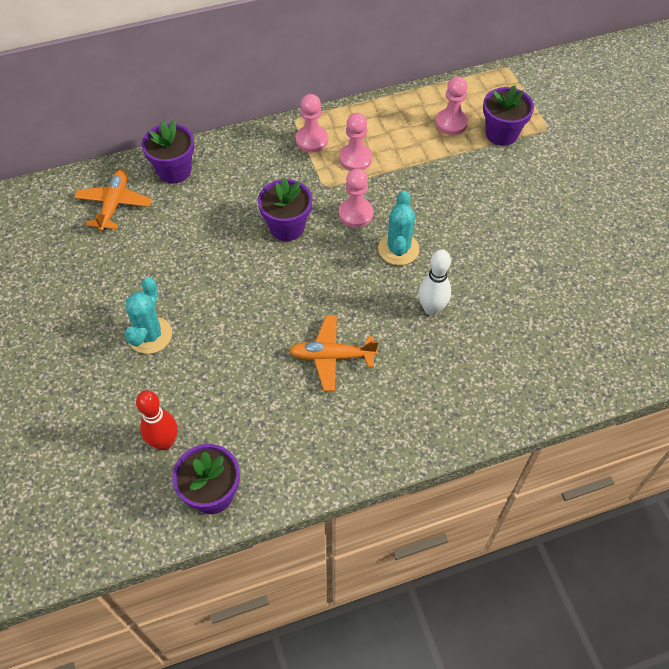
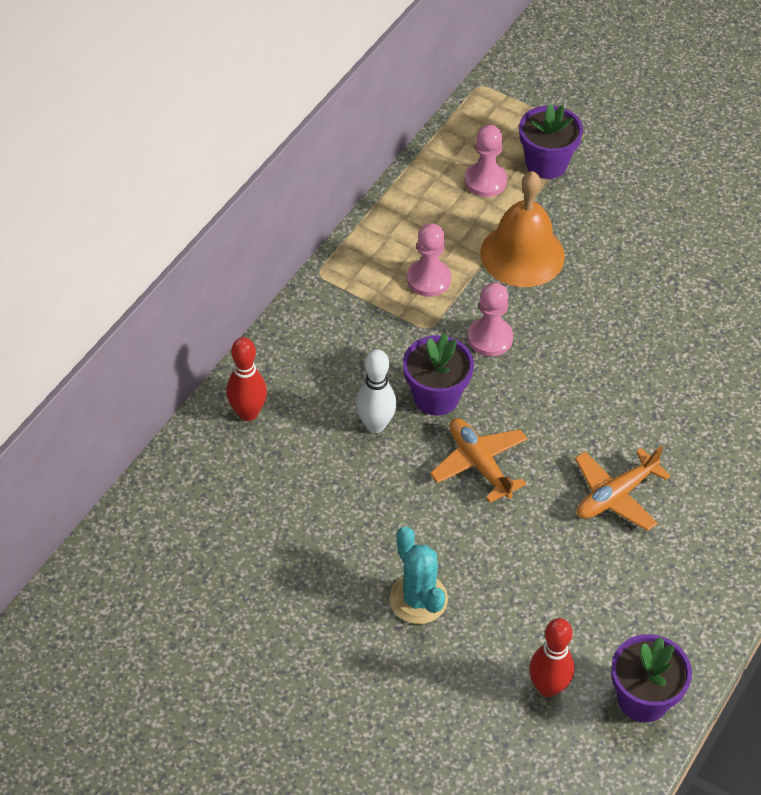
camera: 40 degrees left, 5 degrees down
orange plane [74,170,152,231] -> orange plane moved to [430,418,528,503]
purple flower pot [142,120,194,183] -> red bowling pin [227,337,267,421]
pink pawn [296,94,328,152] -> none
turquoise cactus [378,191,420,265] -> none
white bowling pin [418,249,451,316] -> white bowling pin moved to [356,349,396,433]
none -> orange bell [480,171,565,287]

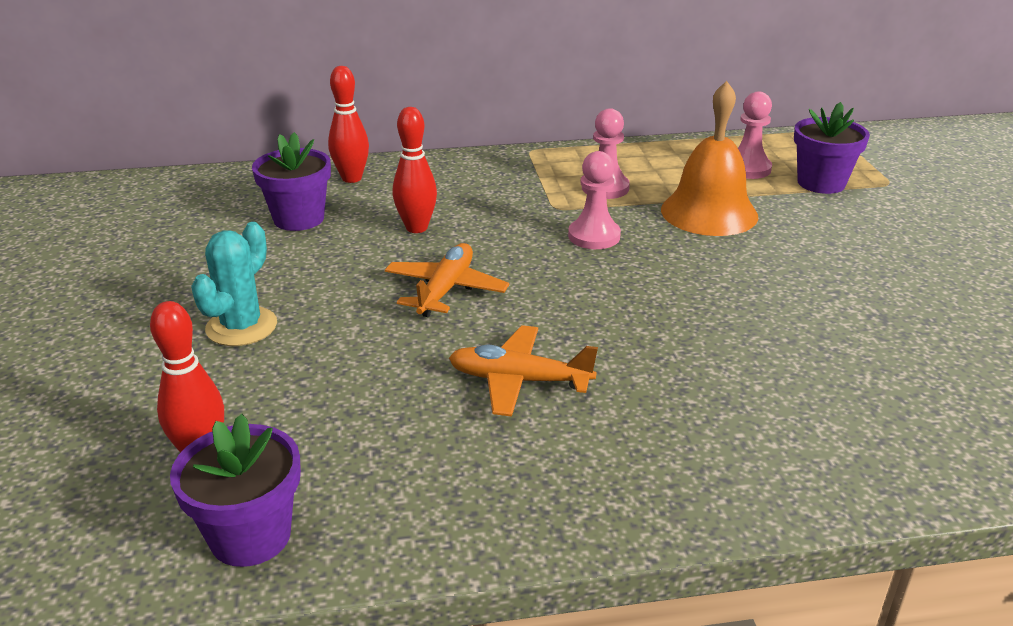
camera: 50 degrees right, 20 degrees down
white bowling pin [356,349,396,433] -> red bowling pin [393,107,437,233]
purple flower pot [403,333,474,416] -> purple flower pot moved to [252,132,331,231]

